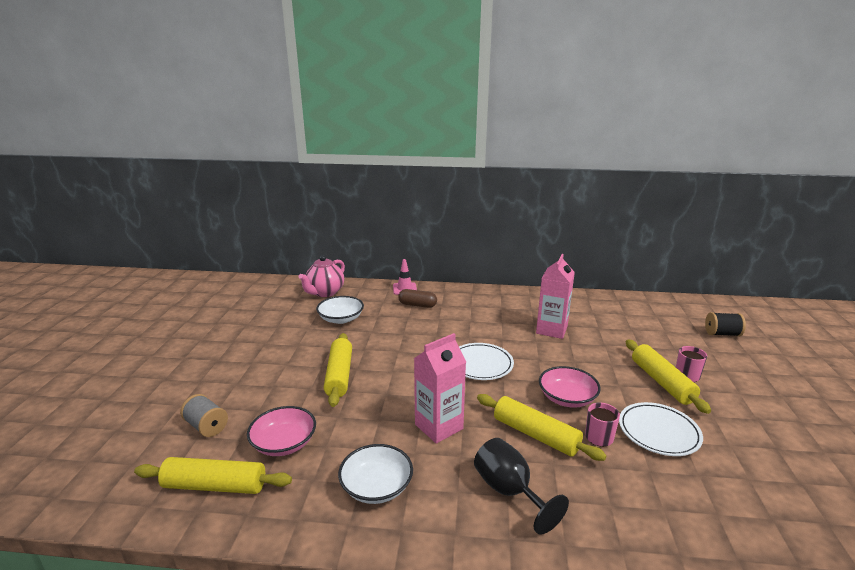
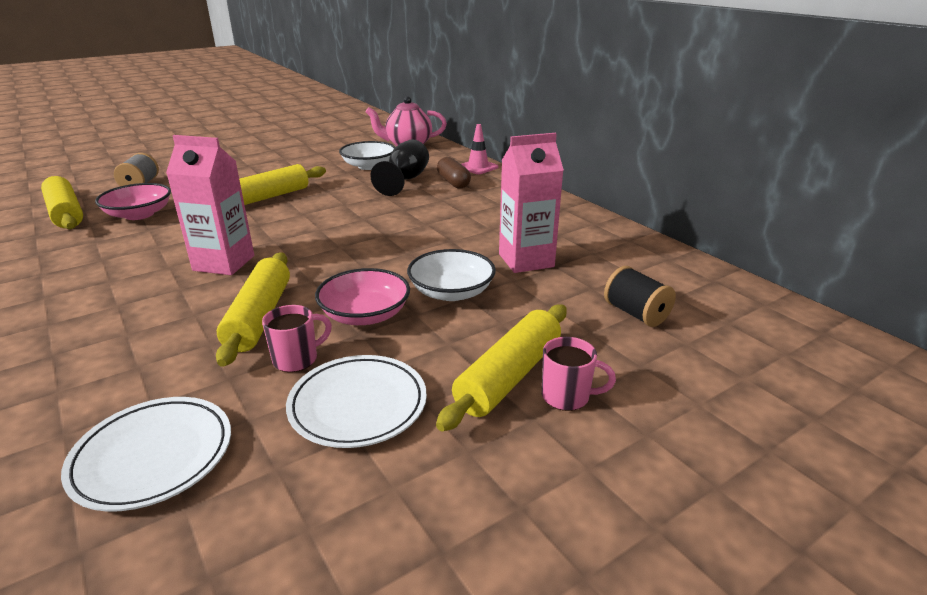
camera: 50 degrees right, 5 degrees up
white bowl [338,444,413,504] -> white bowl moved to [407,249,496,301]
white plate [459,343,514,380] -> white plate moved to [61,397,231,512]
black goblet [474,438,569,535] -> black goblet moved to [370,139,429,196]
black spool [705,312,746,336] -> black spool moved to [604,266,676,327]

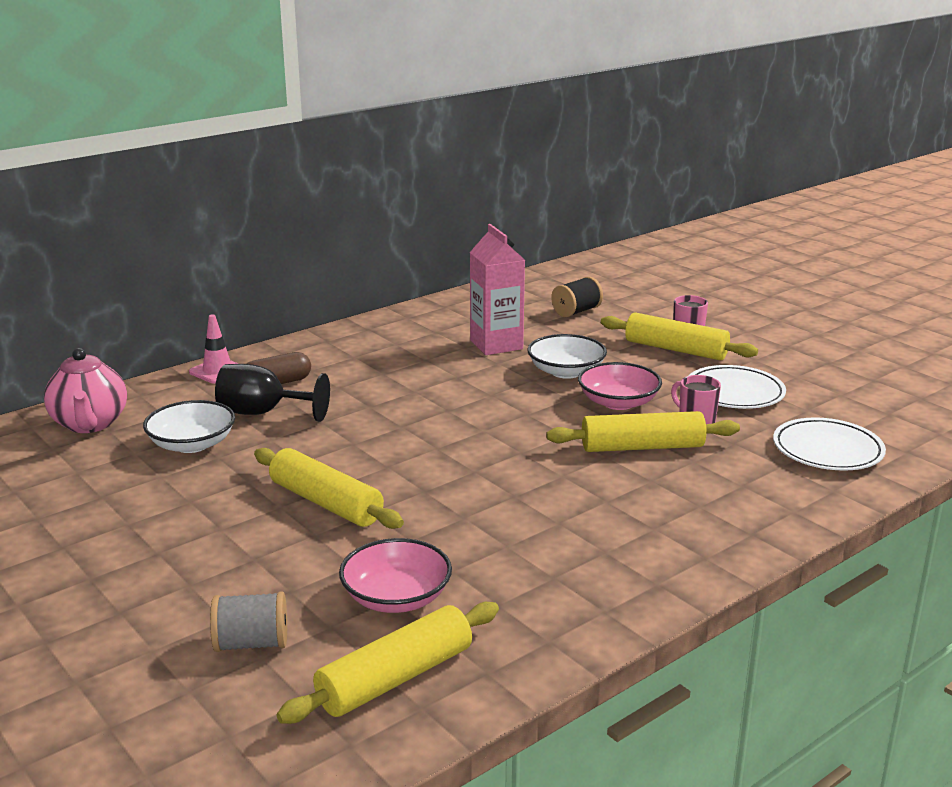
camera: 95 degrees left, 5 degrees down
pink carton [166,135,254,275] -> none

